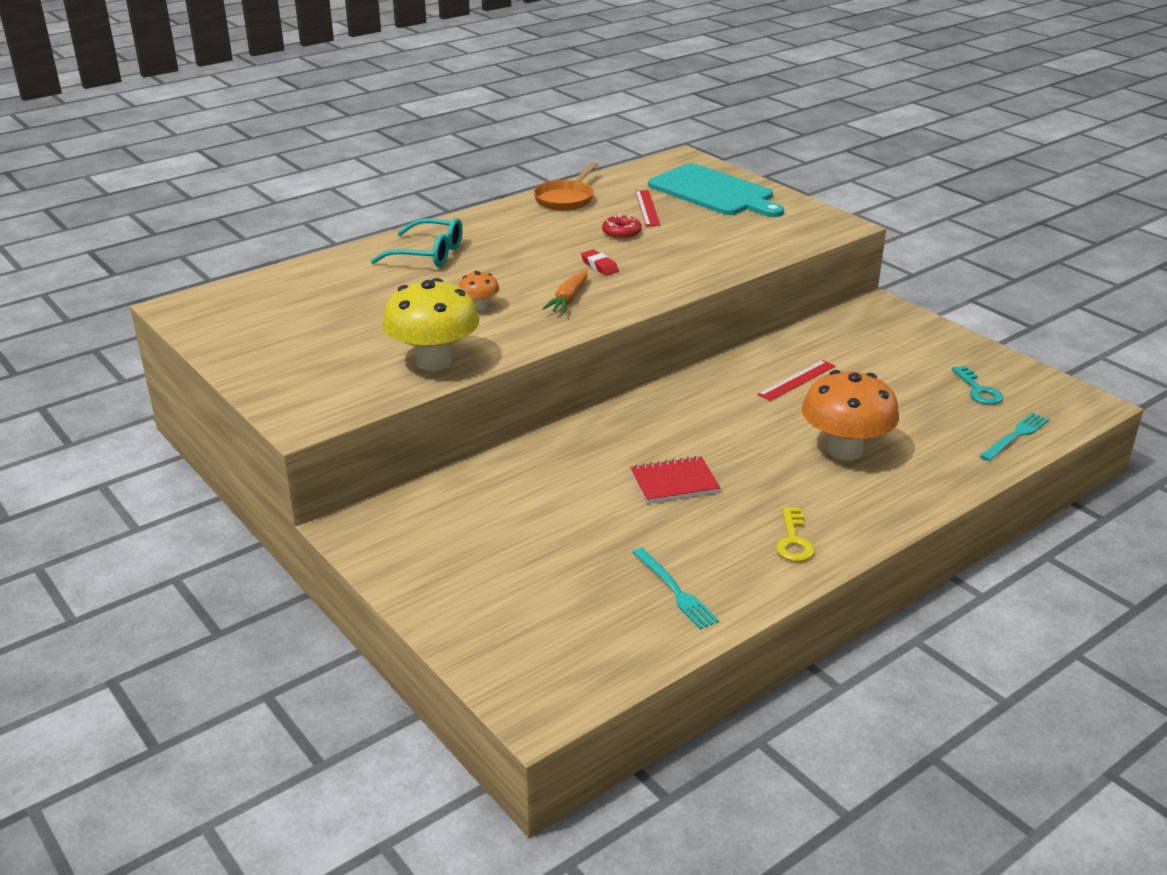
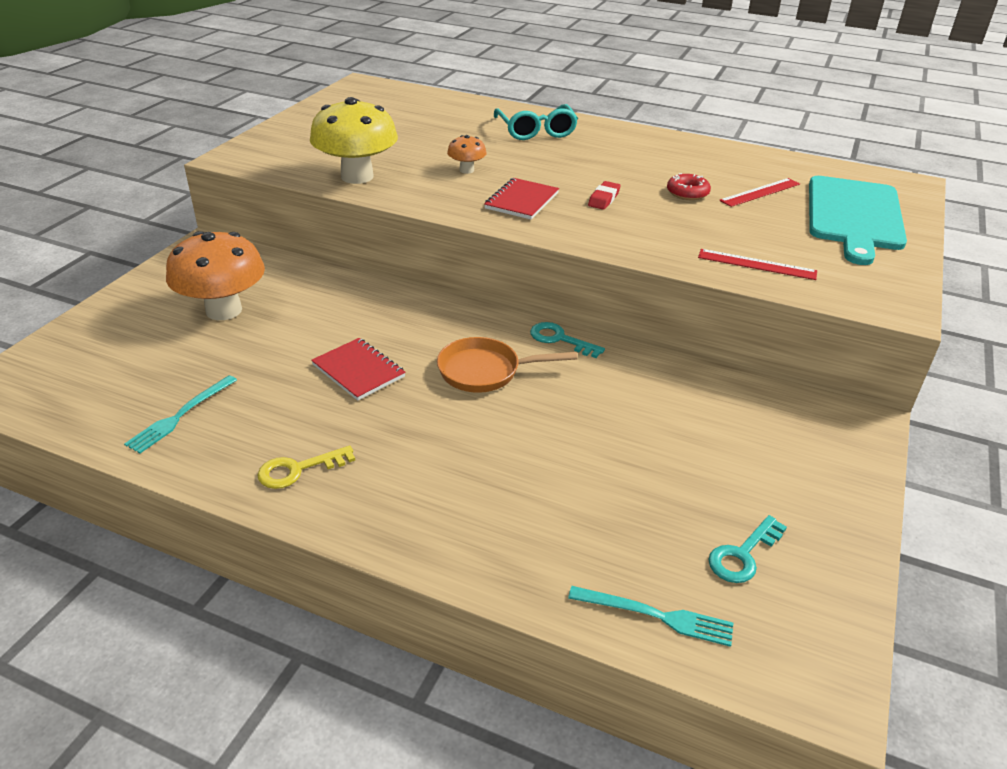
camera: 60 degrees right, 5 degrees up
orange pan [533,162,598,211] -> orange pan moved to [437,337,577,393]
orange carrot [542,270,587,313] -> red notebook [484,178,559,220]
red ruler [757,360,835,401] -> red ruler moved to [698,249,817,280]
orange mushroom [802,370,899,461] -> orange mushroom moved to [166,231,265,320]
none -> turquoise key [530,322,605,358]

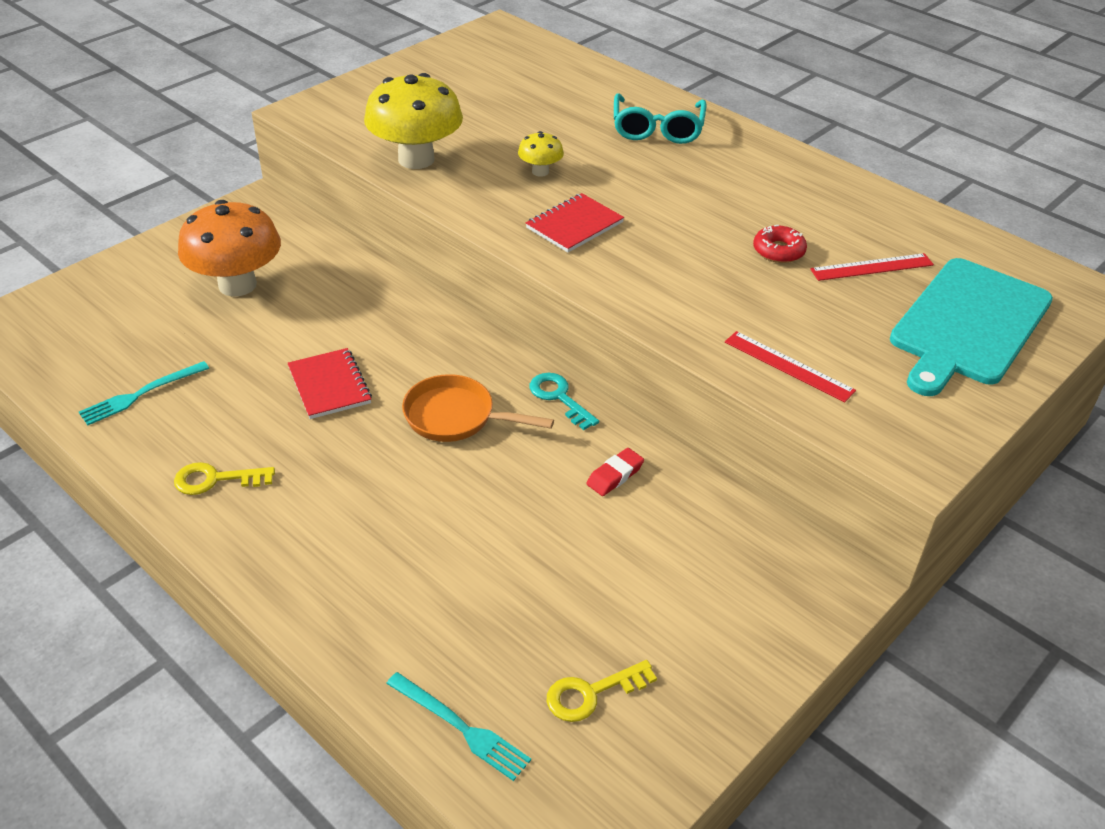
camera: 20 degrees right, 5 degrees up
orange mushroom [447,135,487,174] -> yellow mushroom [518,131,564,177]
red eraser [588,181,621,210] -> red eraser moved to [586,448,644,496]
turquoise key [708,515,787,583] -> yellow key [547,660,657,722]

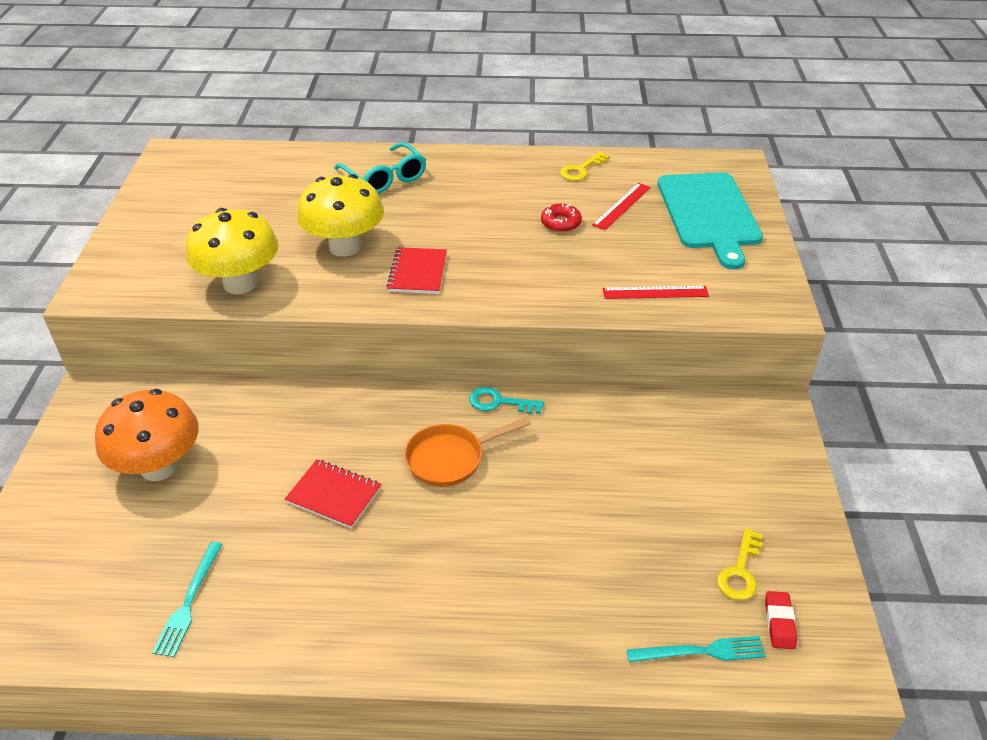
camera: 40 degrees left, 0 degrees up
yellow key [174,462,275,495] -> yellow key moved to [560,152,610,181]
yellow mushroom [518,131,564,177] -> yellow mushroom [297,174,384,257], size x2.13
red eraser [586,448,644,496] -> red eraser moved to [765,591,797,649]

